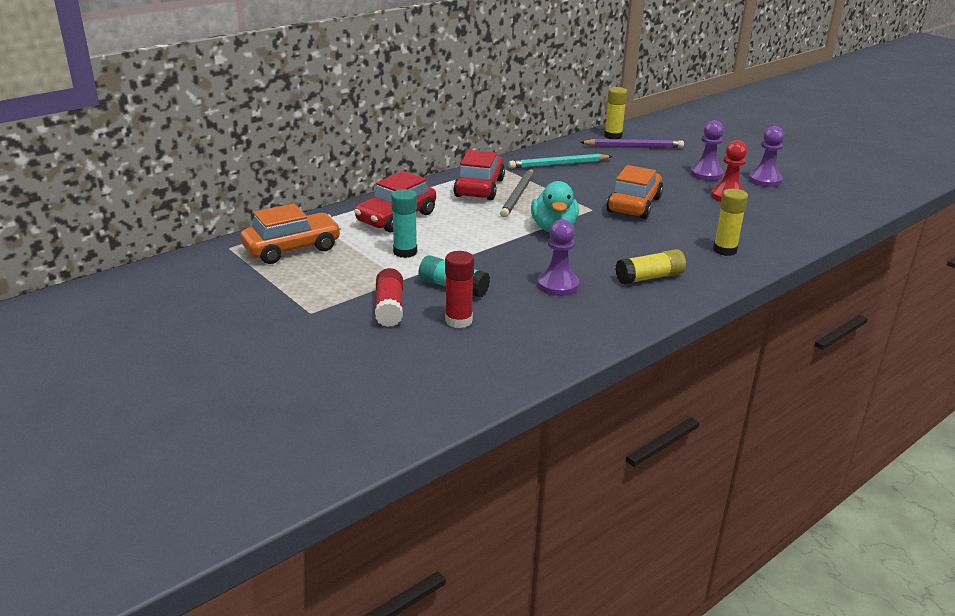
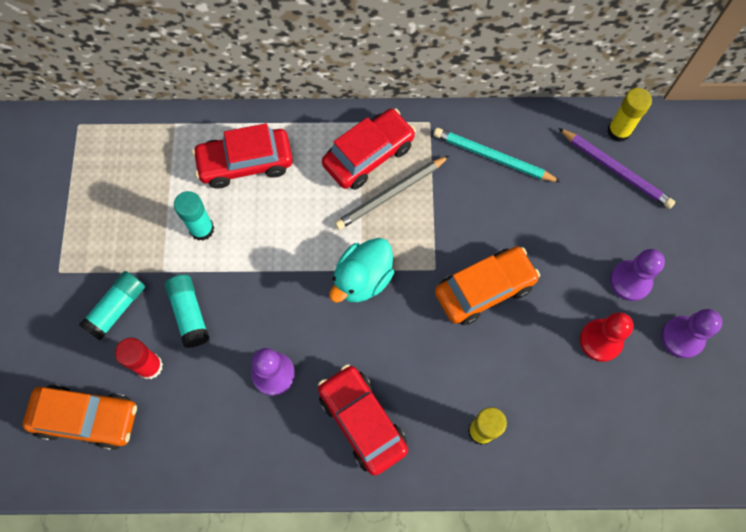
camera: 40 degrees right, 40 degrees up
orange car [240,203,341,264] -> orange car moved to [23,385,137,450]
red glue stick [375,268,403,327] -> turquoise glue stick [79,271,145,341]
yellow glue stick [615,249,686,284] -> red car [318,364,408,476]

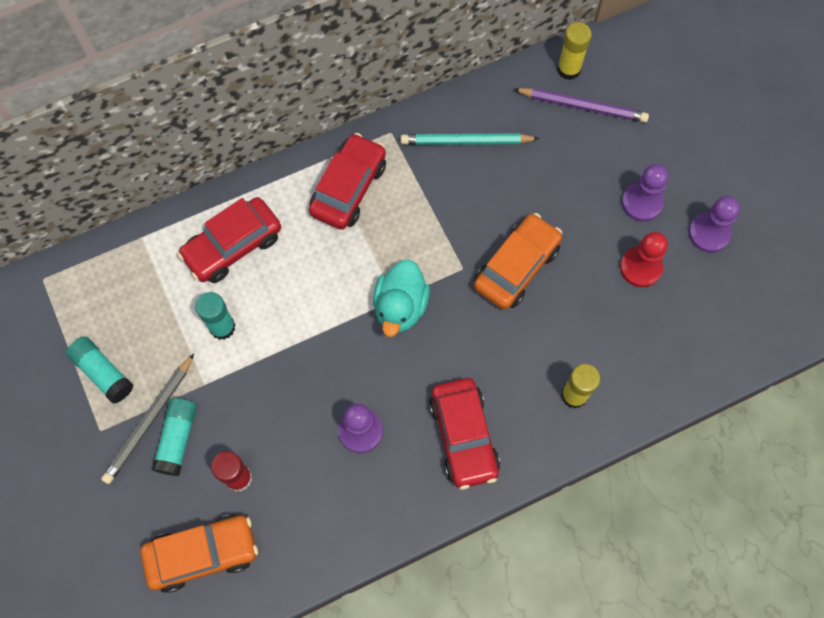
camera: 25 degrees left, 0 degrees up
turquoise glue stick [165,275,210,348] -> turquoise glue stick moved to [66,336,133,404]
red car [318,364,408,476] -> red car turned 135 degrees counterclockwise [429,378,500,490]
grey pencil [335,155,450,230] -> grey pencil moved to [101,354,194,484]

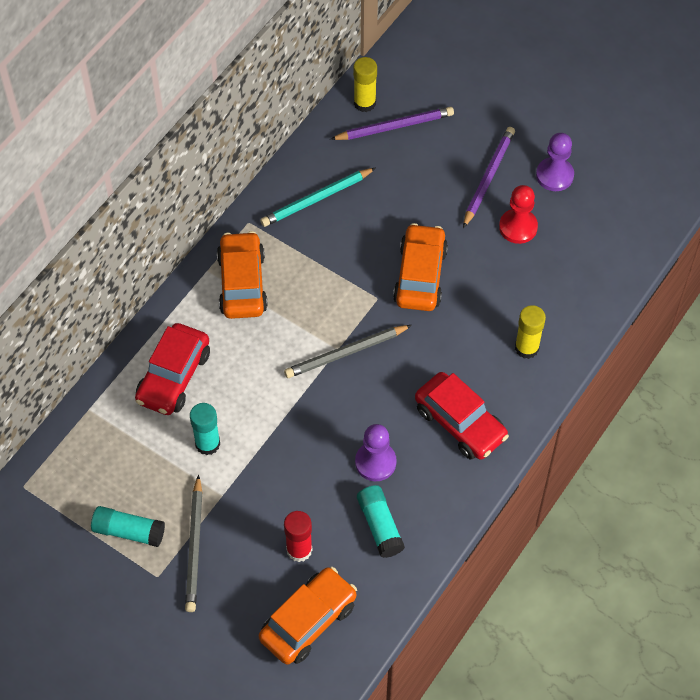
camera: 30 degrees left, 10 degrees down
turquoise glue stick [152,398,197,476] -> turquoise glue stick moved to [357,485,405,558]
red car [309,133,386,230] -> orange car [217,231,268,319]
turquoise duck [373,259,430,337] -> grey pencil [284,325,412,378]
purple pawn [622,164,669,222] -> purple pencil [463,127,515,228]

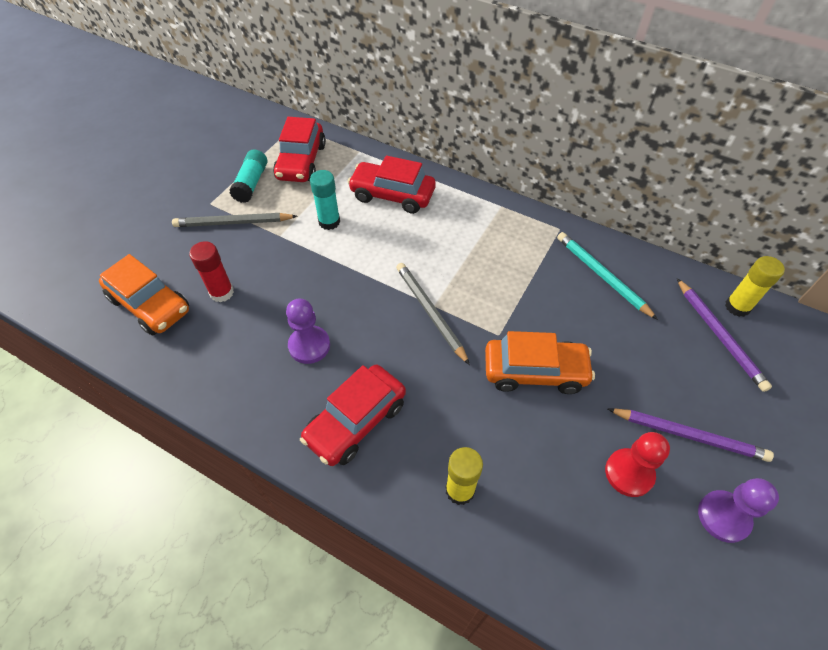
camera: 85 degrees right, 5 degrees down
orange car [217,231,268,319] -> none
turquoise glue stick [357,485,405,558] -> none
none -> red car [273,117,326,182]

